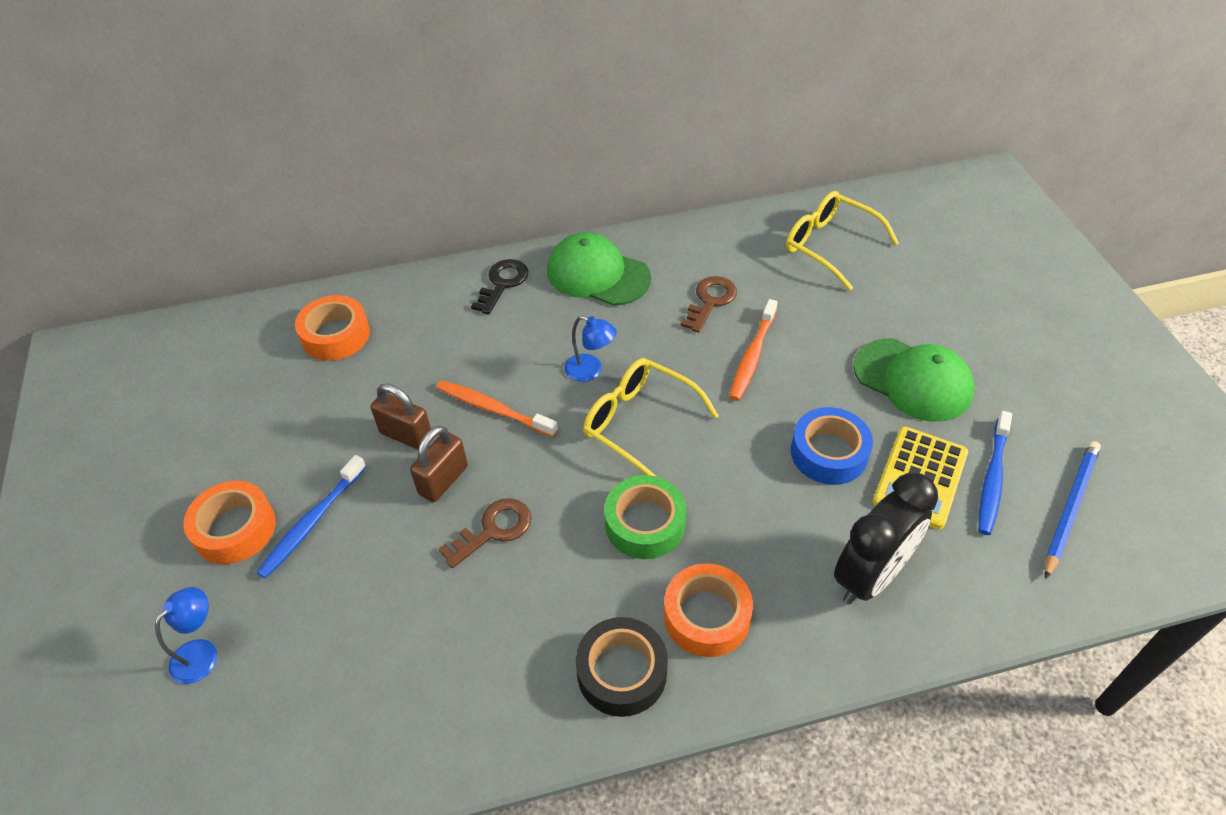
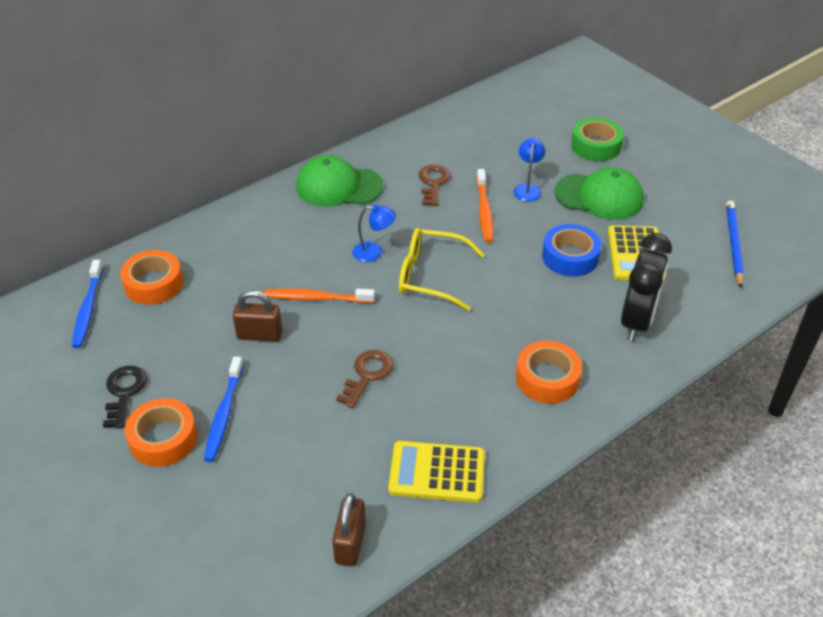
camera: 25 degrees left, 5 degrees down
blue lamp [155,587,217,684] -> blue lamp moved to [514,138,545,202]
brown padlock [410,426,468,502] -> brown padlock moved to [332,493,366,566]
black key [471,259,528,315] -> black key moved to [103,365,147,428]
black tape [576,617,668,717] -> none
green tape [604,475,686,559] -> green tape moved to [571,117,624,161]
yellow glasses [786,191,899,291] -> none
blue toothbrush [978,411,1012,535] -> blue toothbrush moved to [72,260,103,348]
none -> yellow calculator [388,441,485,503]

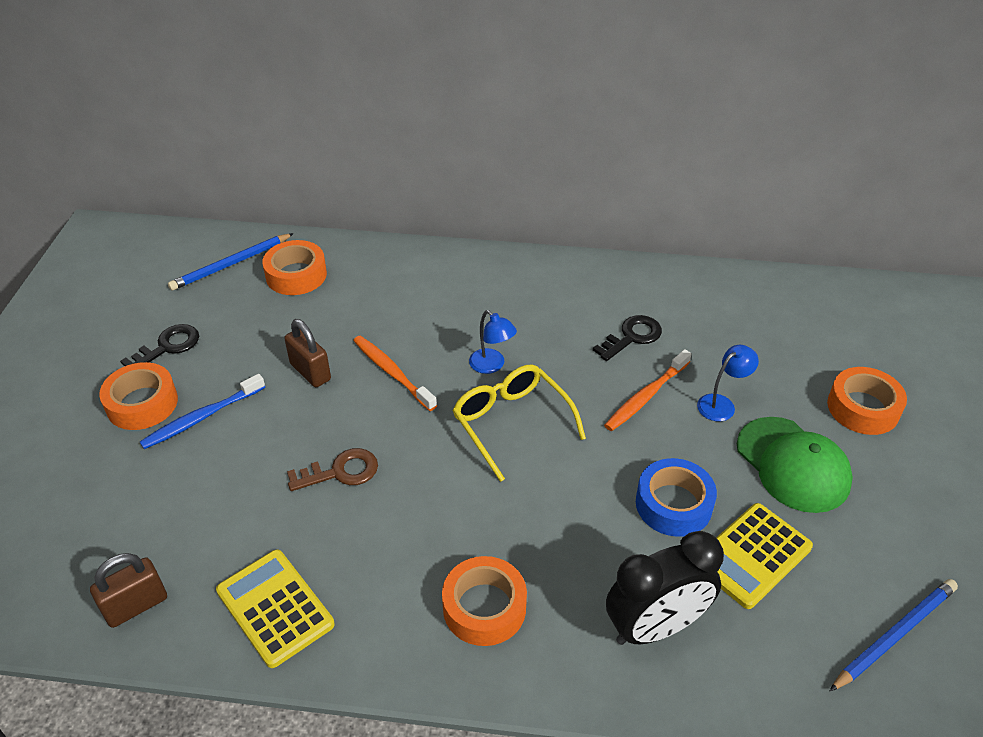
camera: 45 degrees right, 0 degrees up
blue toothbrush [72,260,103,348] -> blue pencil [168,233,294,291]
green cap [296,155,384,207] -> none
brown key [419,164,451,206] -> black key [593,315,662,361]
green tape [571,117,624,161] -> orange tape [827,367,907,435]

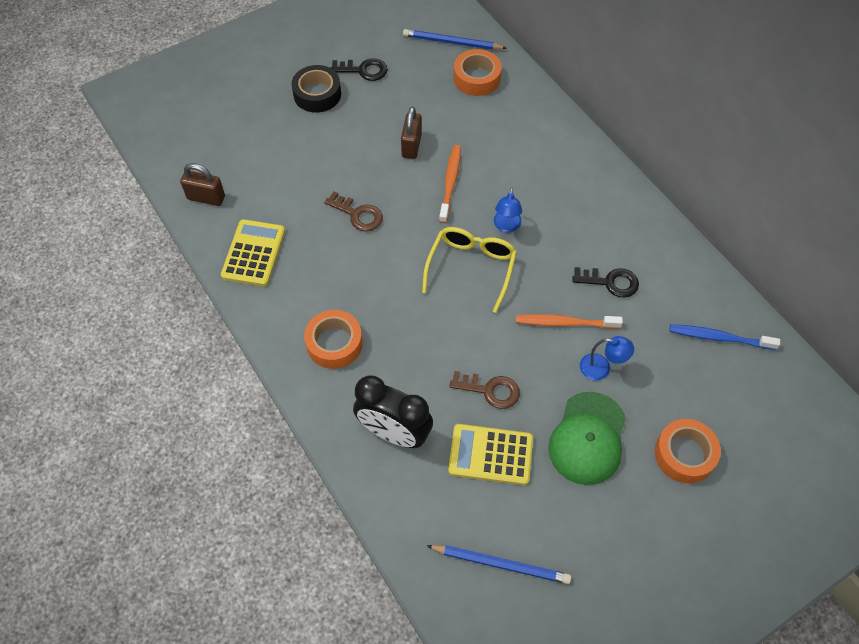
camera: 50 degrees right, 15 degrees up
orange tape [99,362,178,430] -> black tape [291,65,341,113]
blue toothbrush [140,374,265,449] -> blue toothbrush moved to [670,324,780,350]
blue tape [636,458,717,537] -> brown key [449,371,520,409]

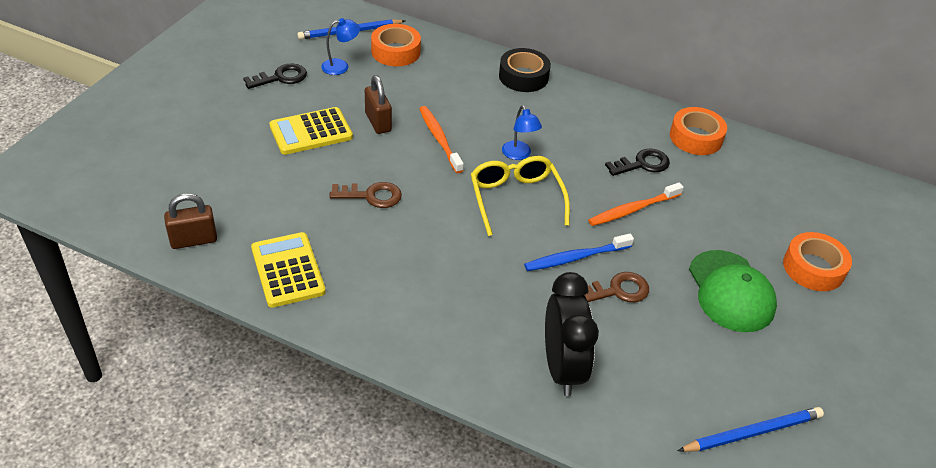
camera: 35 degrees left, 15 degrees down
black tape [291,65,341,113] -> black tape moved to [499,48,551,92]
orange tape [304,310,363,369] -> orange tape moved to [670,107,727,155]
black clock [353,376,433,448] -> black clock turned 90 degrees counterclockwise [545,272,599,396]
yellow calculator [448,424,533,485] -> yellow calculator moved to [270,107,353,155]
blue lamp [580,336,634,381] -> blue lamp moved to [321,18,360,75]
blue toothbrush [670,324,780,350] -> blue toothbrush moved to [524,234,634,271]

